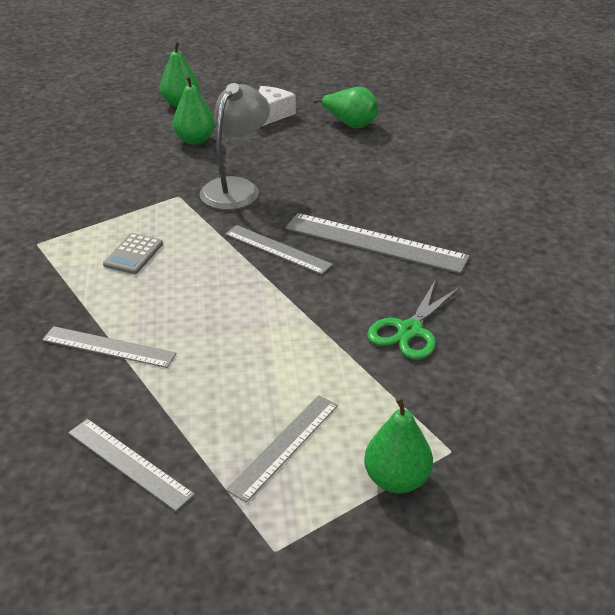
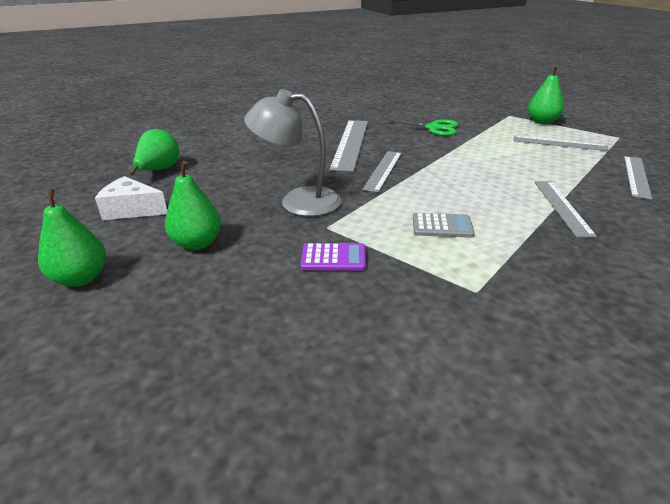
camera: 105 degrees left, 5 degrees down
none -> purple calculator [300,243,366,271]

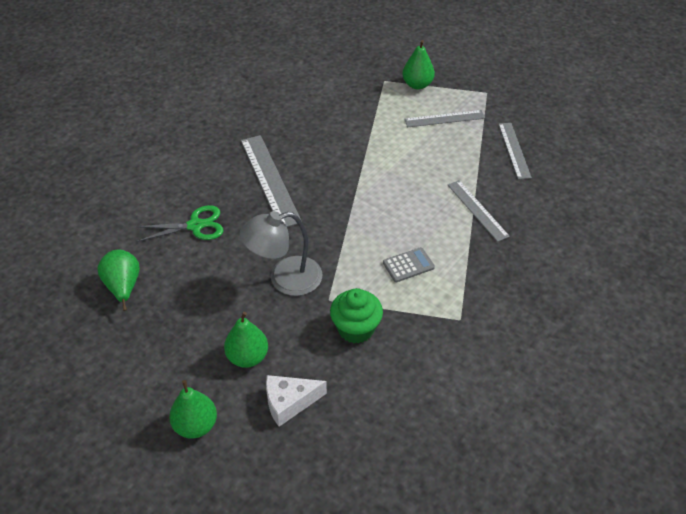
camera: 30 degrees left, 15 degrees up
white cheese [95,176,167,220] -> white cheese moved to [266,375,327,427]
purple calculator [300,243,366,271] -> green cupcake [330,288,383,344]
grey ruler [362,151,402,193] -> none
green scissors [381,119,458,136] -> green scissors moved to [135,205,224,242]

